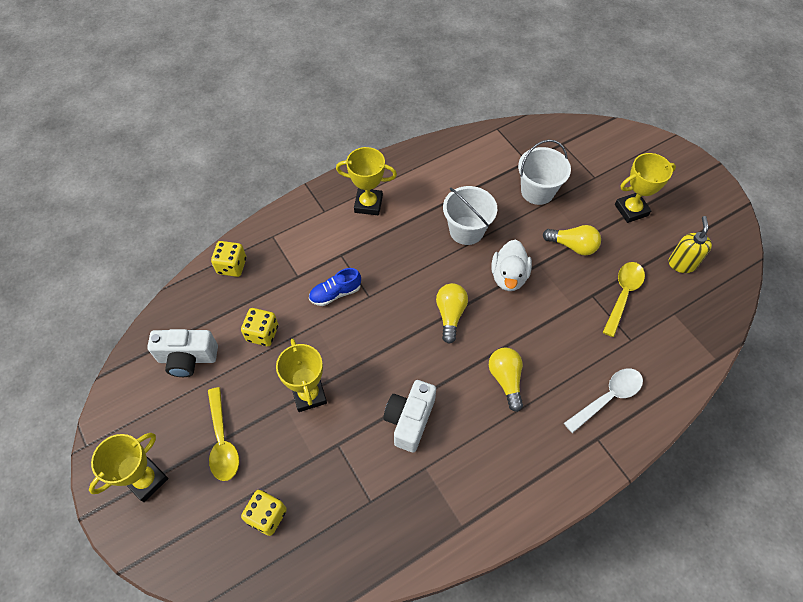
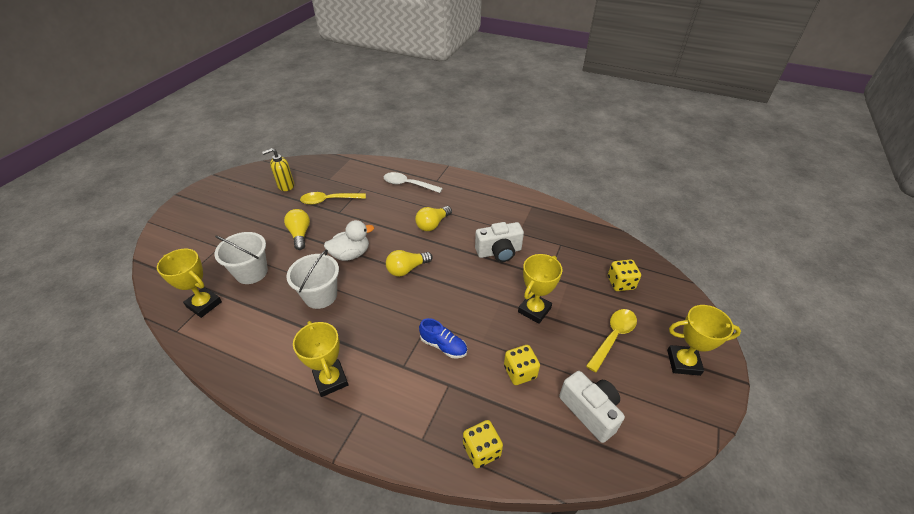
camera: 125 degrees left, 15 degrees down
yellow trophy [615,153,676,223] -> yellow trophy moved to [157,249,222,318]

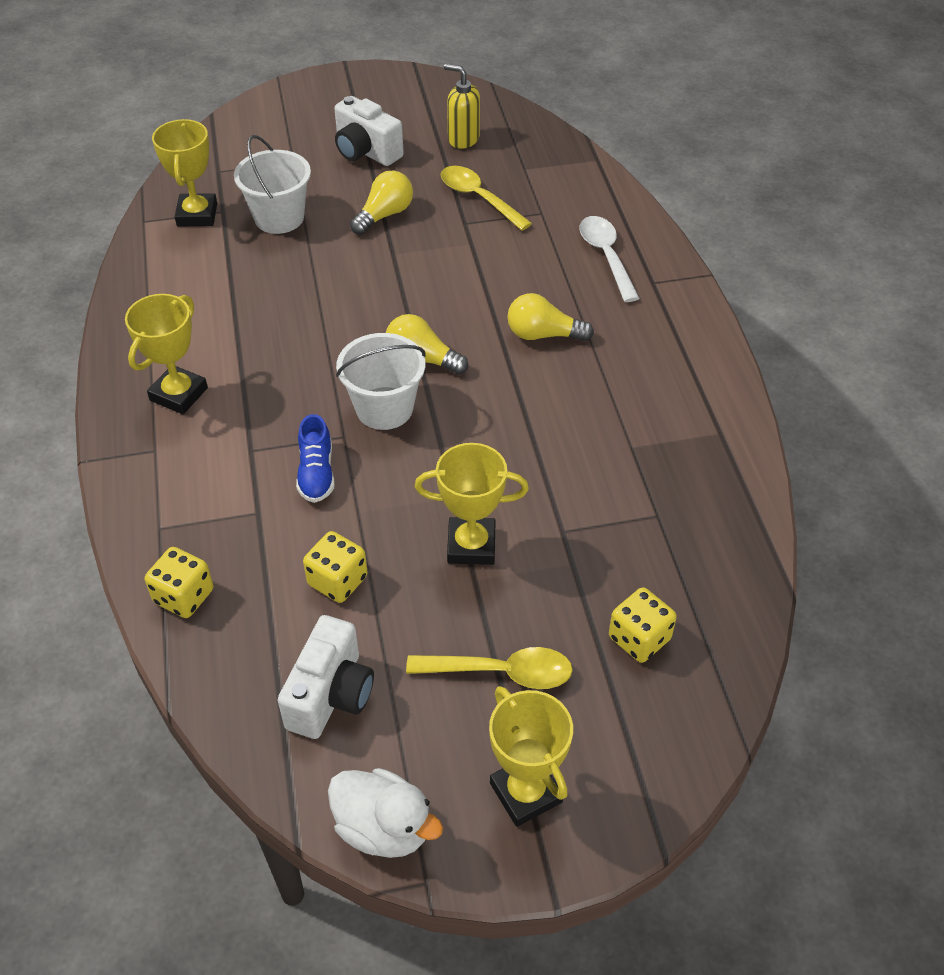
camera: 55 degrees right, 5 degrees up
white bucket [286,249,339,309] -> white bucket moved to [336,333,426,430]
white duck [324,220,374,261] -> white duck moved to [328,768,443,858]
white camera [475,222,524,262] -> white camera moved to [334,96,404,166]

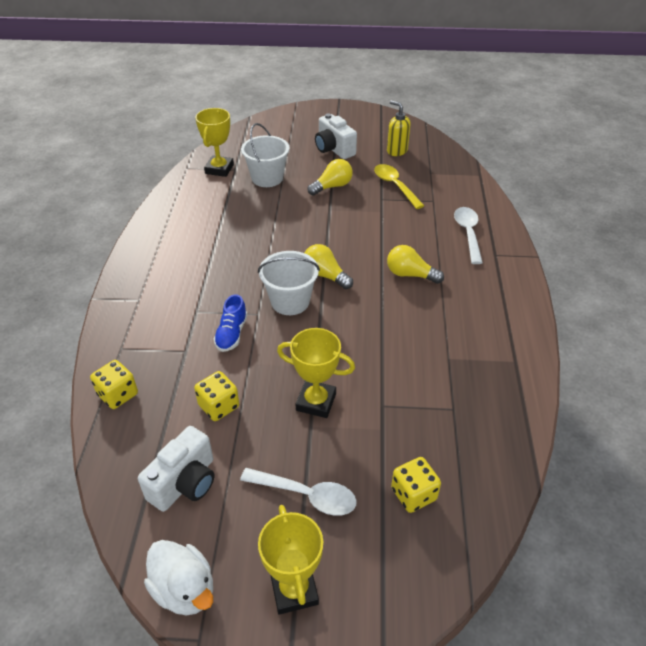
camera: 15 degrees right, 5 degrees down
yellow trophy [125,294,208,414] -> none
yellow spoon [406,647,573,689] -> white spoon [240,468,357,516]

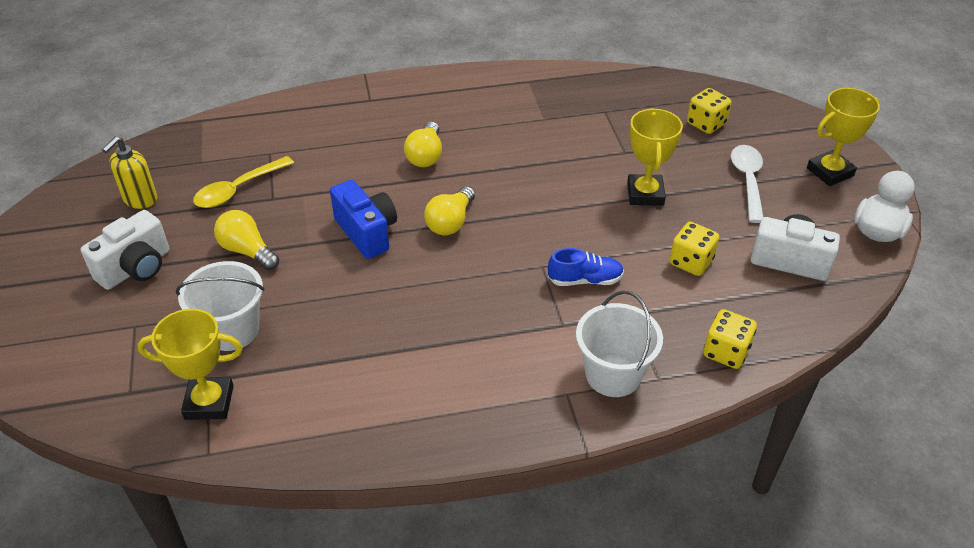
camera: 105 degrees left, 0 degrees up
white bucket [258,251,320,315] -> white bucket moved to [576,291,663,397]
white spoon [454,207,483,264] -> none
none -> blue camera [330,180,397,259]

